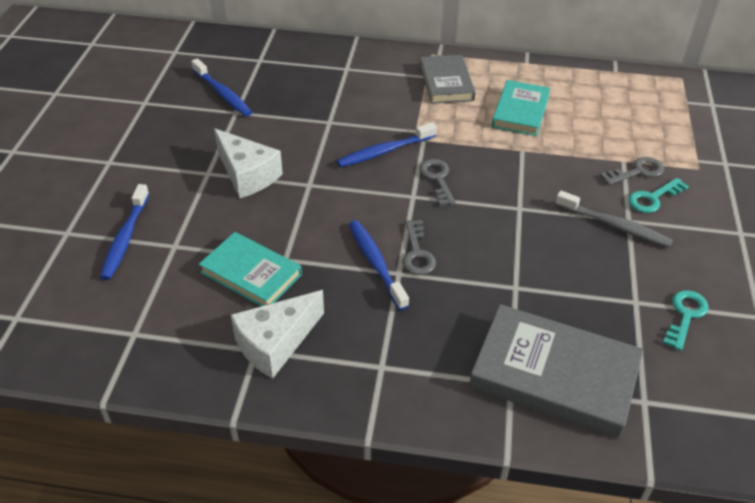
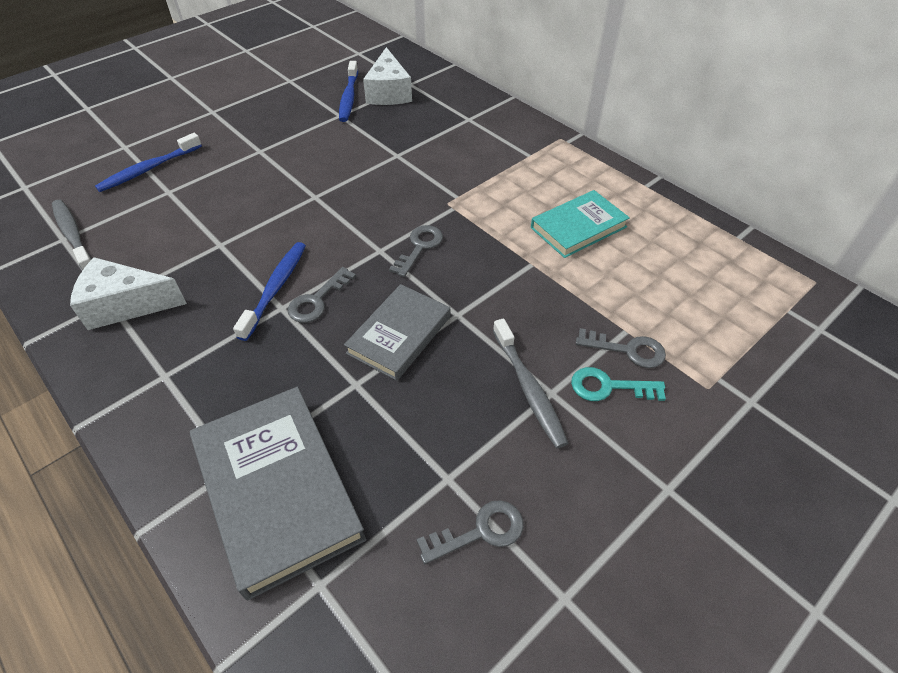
camera: 40 degrees right, 5 degrees up
turquoise book [199,232,302,306] -> none
white cheese [214,128,283,198] -> white cheese moved to [363,47,412,105]
blue toothbrush [337,122,437,167] -> none
grey book [420,55,476,104] -> grey book moved to [344,284,450,381]
turquoise key [663,290,709,351] -> grey key [417,500,523,564]
none -> grey toothbrush [52,200,92,270]

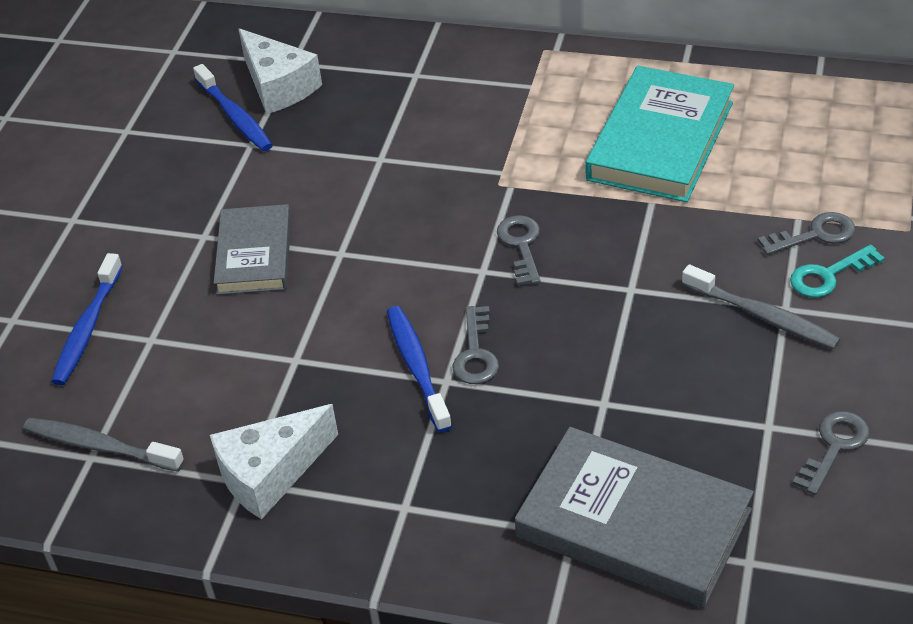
camera: 30 degrees left, 5 degrees down
grey book [344,284,450,381] -> grey book moved to [214,204,291,295]
turquoise book [531,190,630,258] -> turquoise book [585,66,734,202], size x1.56

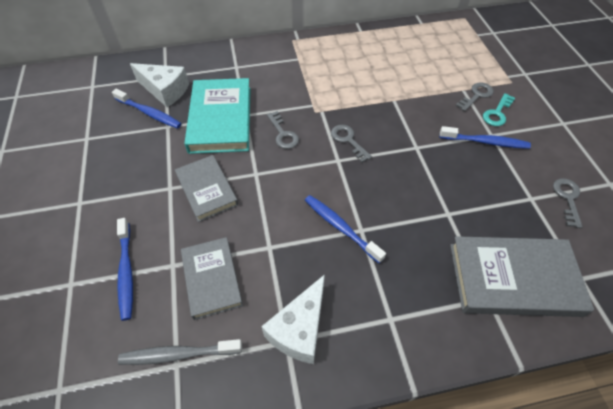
camera: 30 degrees left, 10 degrees up
grey key [452,306,499,384] -> grey key moved to [267,111,299,149]
turquoise book [585,66,734,202] -> turquoise book moved to [184,78,251,154]
grey toothbrush [682,265,841,349] -> blue toothbrush [439,126,531,149]
none -> grey book [181,237,243,320]

